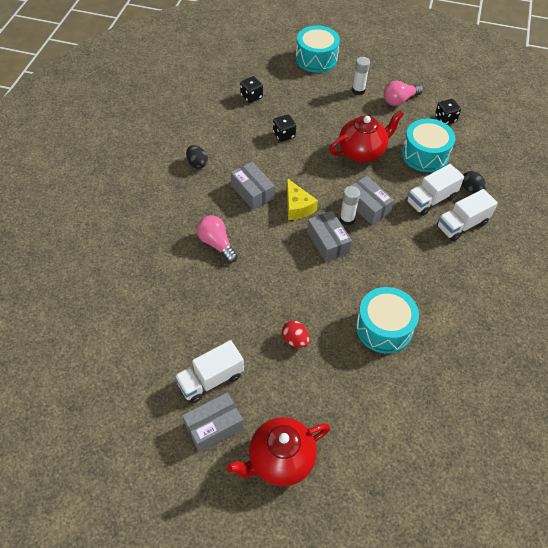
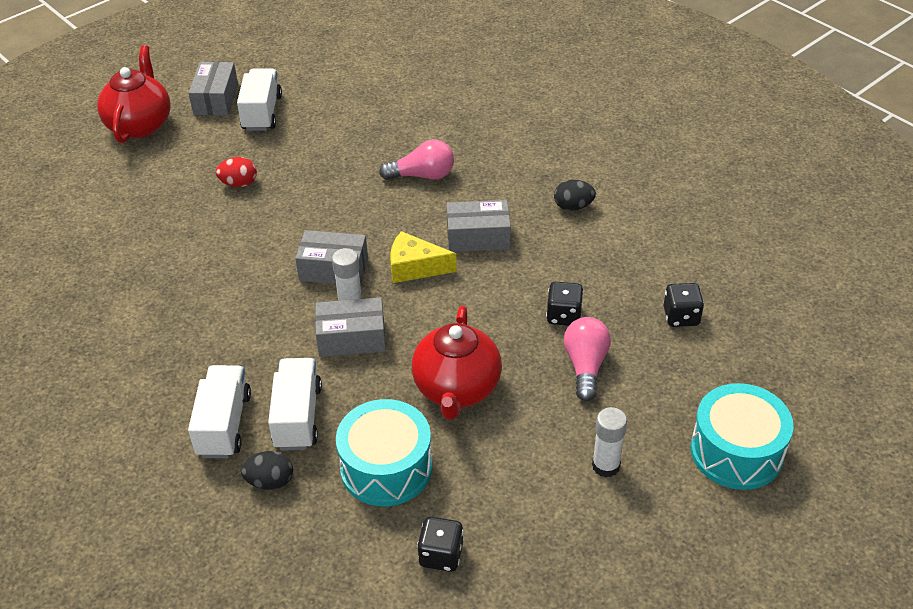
camera: 125 degrees right, 10 degrees down
turquoise drum [356,287,419,354] -> none
pink light bulb [384,81,423,106] -> pink light bulb moved to [564,317,611,401]

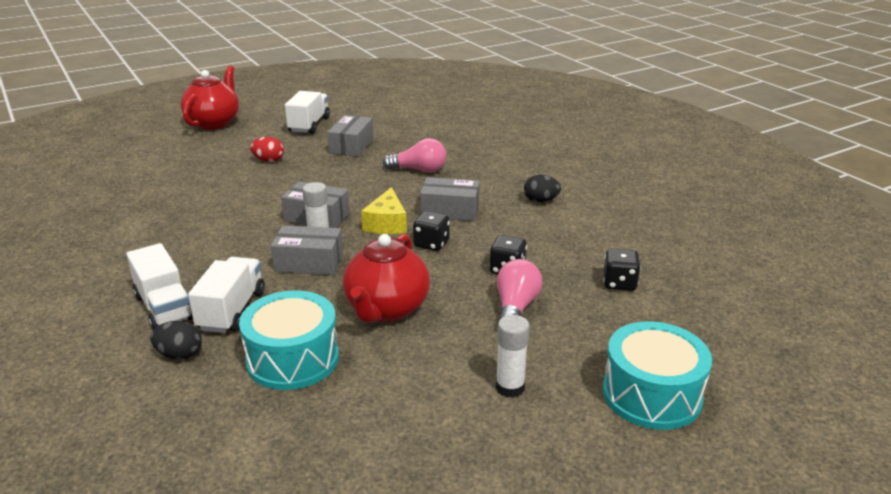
camera: 10 degrees right, 15 degrees down
white truck [188,365,251,458] -> white truck turned 135 degrees clockwise [126,243,193,330]
grey box [189,62,238,116] -> grey box moved to [327,115,373,157]
yellow cheese [390,231,457,283] -> yellow cheese turned 105 degrees counterclockwise [361,187,407,234]
black dice [417,517,463,572] -> black dice moved to [413,211,450,251]

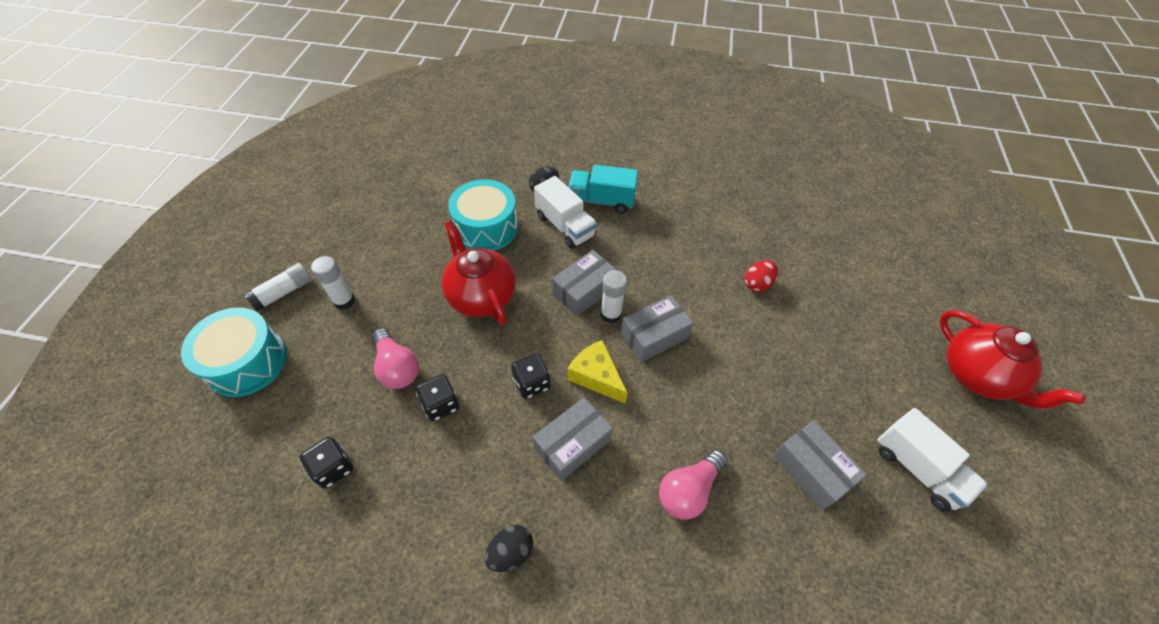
camera: 130 degrees right, 25 degrees up
white truck [126,243,193,330] -> turquoise truck [568,165,638,214]
red egg [250,137,284,162] -> red egg moved to [745,260,778,292]
none -> white glue stick [244,263,312,312]

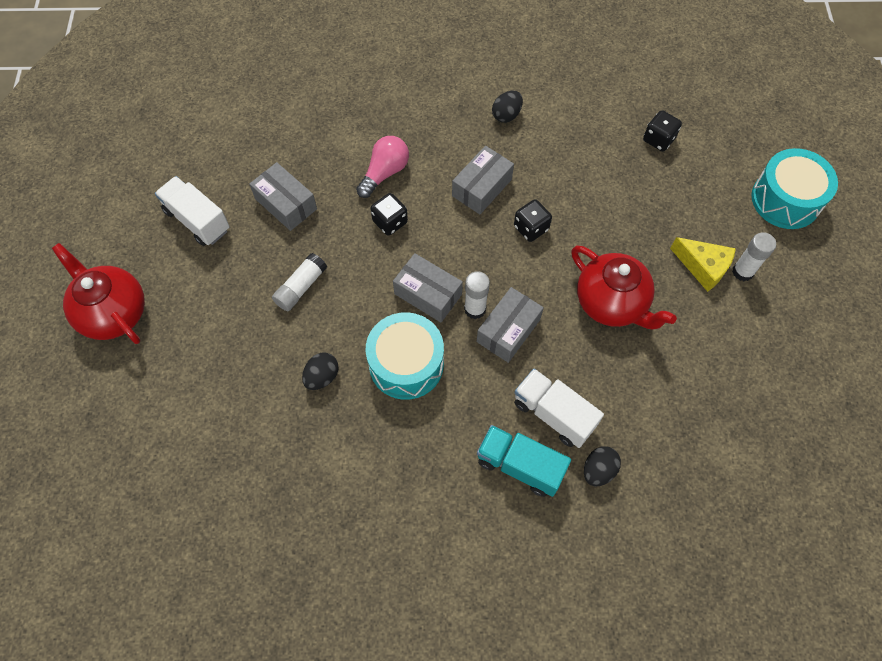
camera: 170 degrees right, 10 degrees up
white glue stick [244,263,312,312] -> white glue stick moved to [272,253,327,311]
pink light bulb [372,328,419,389] -> none
black dice [416,374,459,421] -> black dice moved to [371,193,408,236]
turquoise drum [448,179,518,251] -> turquoise drum moved to [366,312,444,400]
yellow cheese [567,340,628,404] -> yellow cheese moved to [670,237,736,292]
turquoise truck [568,165,638,214] -> turquoise truck turned 150 degrees counterclockwise [477,425,571,497]
grey box [621,295,694,362] -> grey box turned 75 degrees clockwise [393,253,463,322]
red egg [745,260,778,292] -> black egg [302,353,339,390]

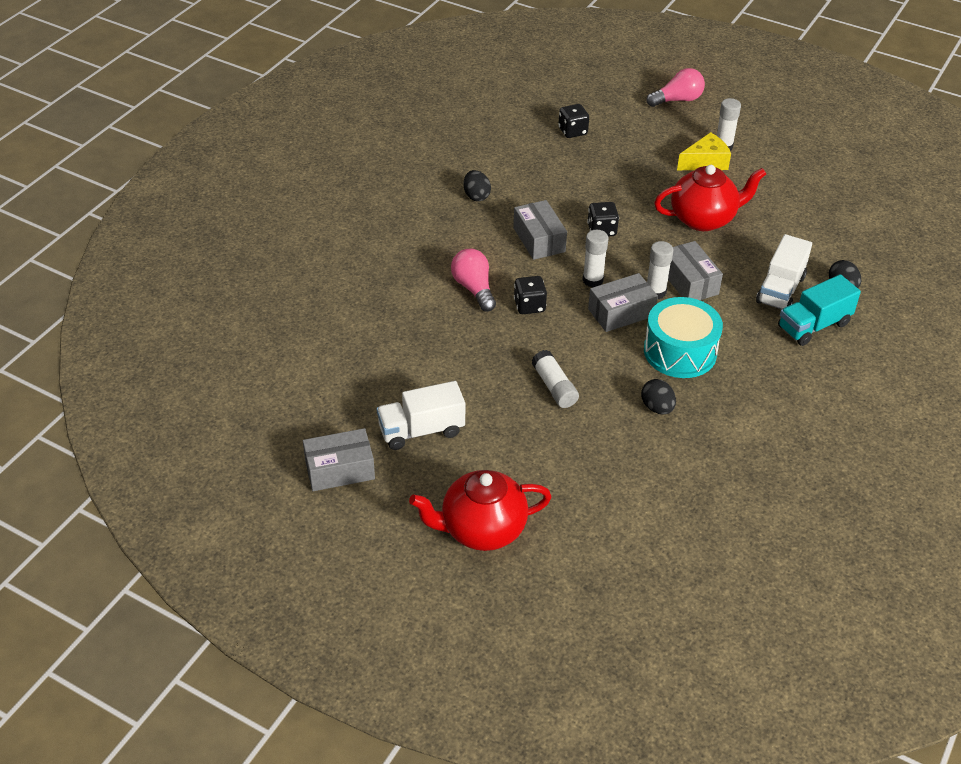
camera: 60 degrees left, 20 degrees down
grey box [249,162,317,231] -> grey box moved to [303,428,375,491]
white truck [514,369,604,448] -> white truck turned 45 degrees counterclockwise [756,234,812,309]
turquoise drum [752,148,838,229] -> pink light bulb [646,68,705,107]
none -> white glue stick [583,230,608,287]

